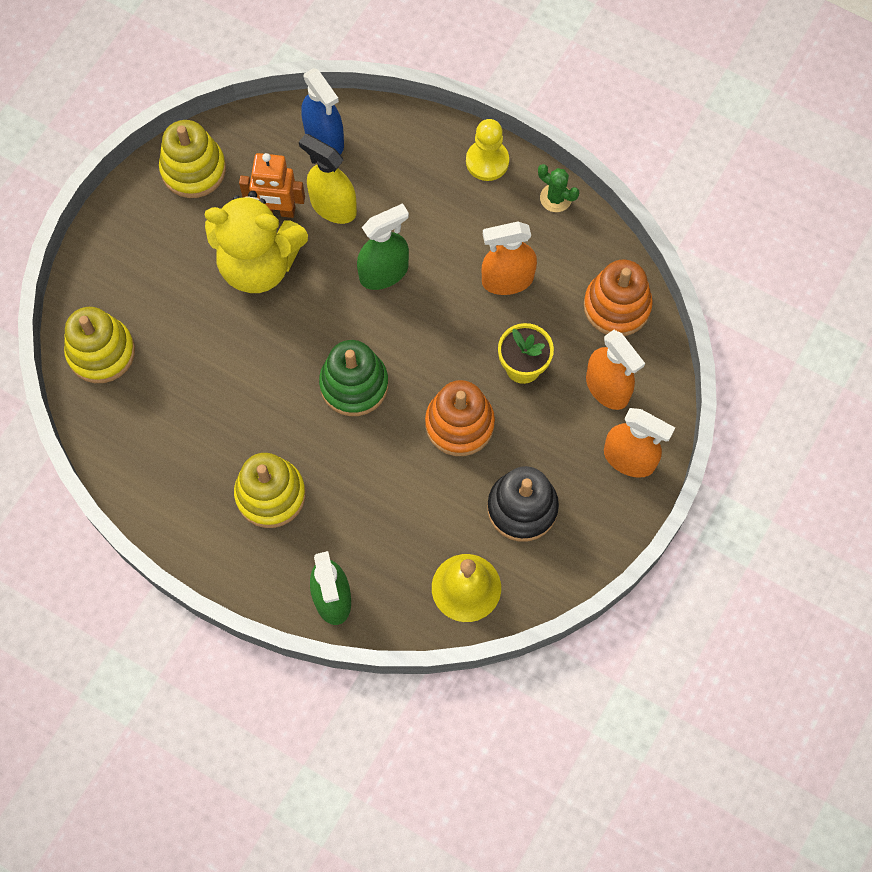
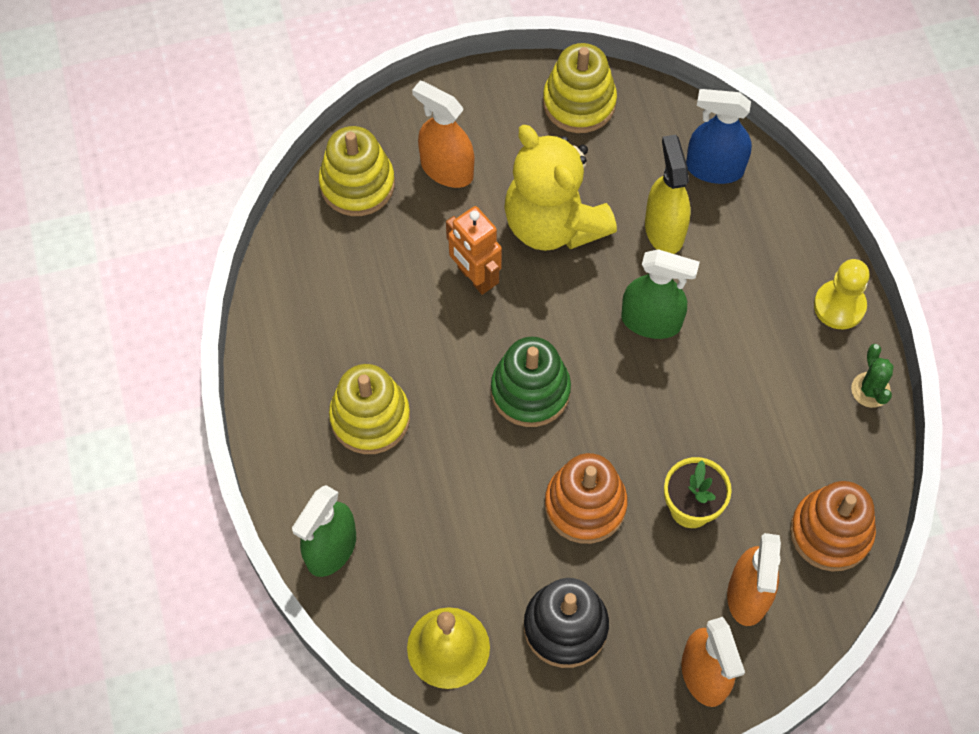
camera: 45 degrees right, 5 degrees down
orange robot [239,153,305,218] -> orange robot moved to [446,206,502,295]
blue spray bottle [301,68,344,155] -> blue spray bottle turned 90 degrees clockwise [686,89,752,184]
orange spray bottle [482,222,537,295] -> orange spray bottle moved to [412,81,474,188]

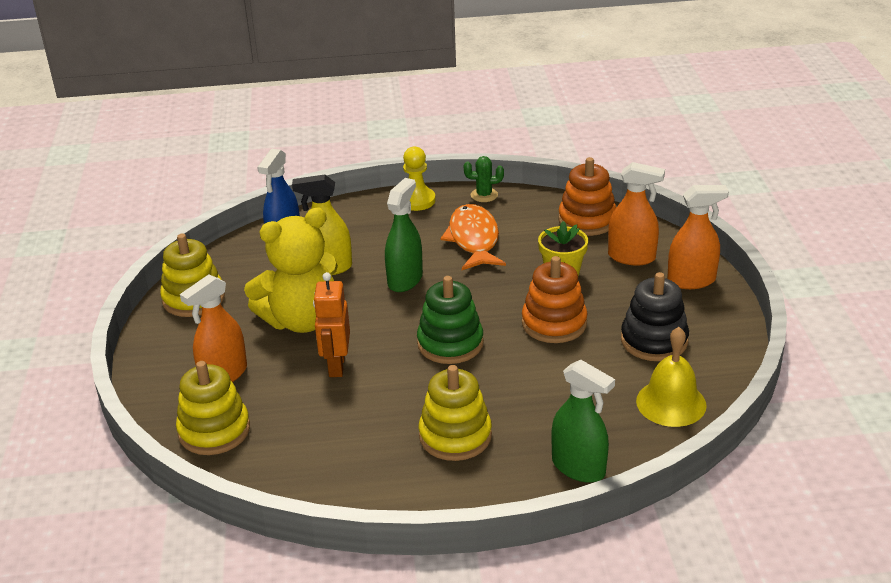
camera: 80 degrees left, 30 degrees down
orange robot [446,206,502,295] -> orange robot turned 120 degrees clockwise [313,272,350,377]
none -> orange fish [441,204,506,270]

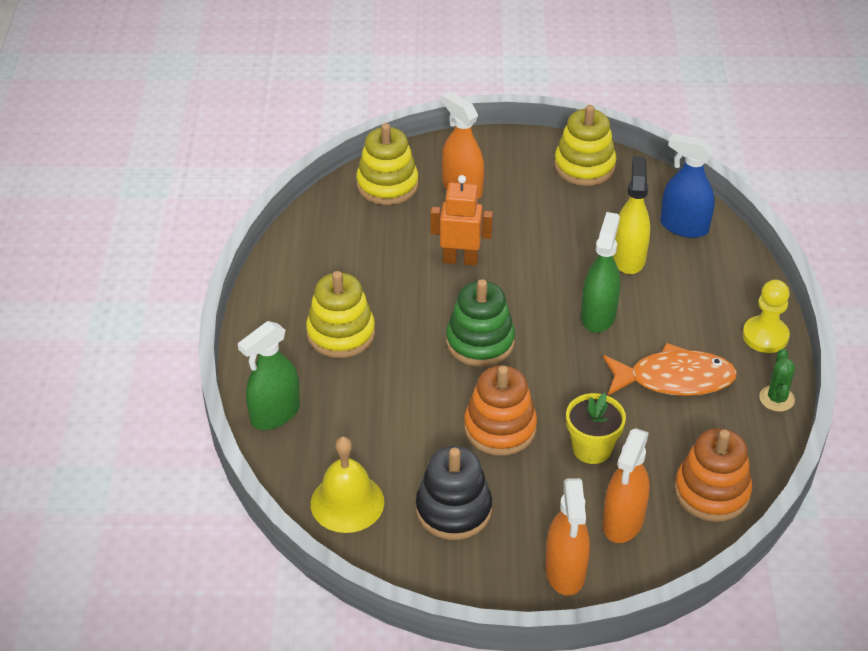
camera: 95 degrees right, 10 degrees up
yellow teddy bear [244,207,338,333] -> none
green spray bottle [385,178,423,292] -> green spray bottle turned 105 degrees counterclockwise [581,212,620,333]

